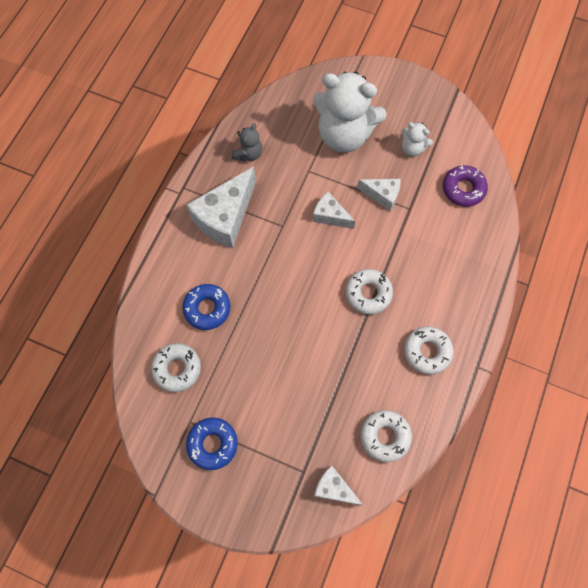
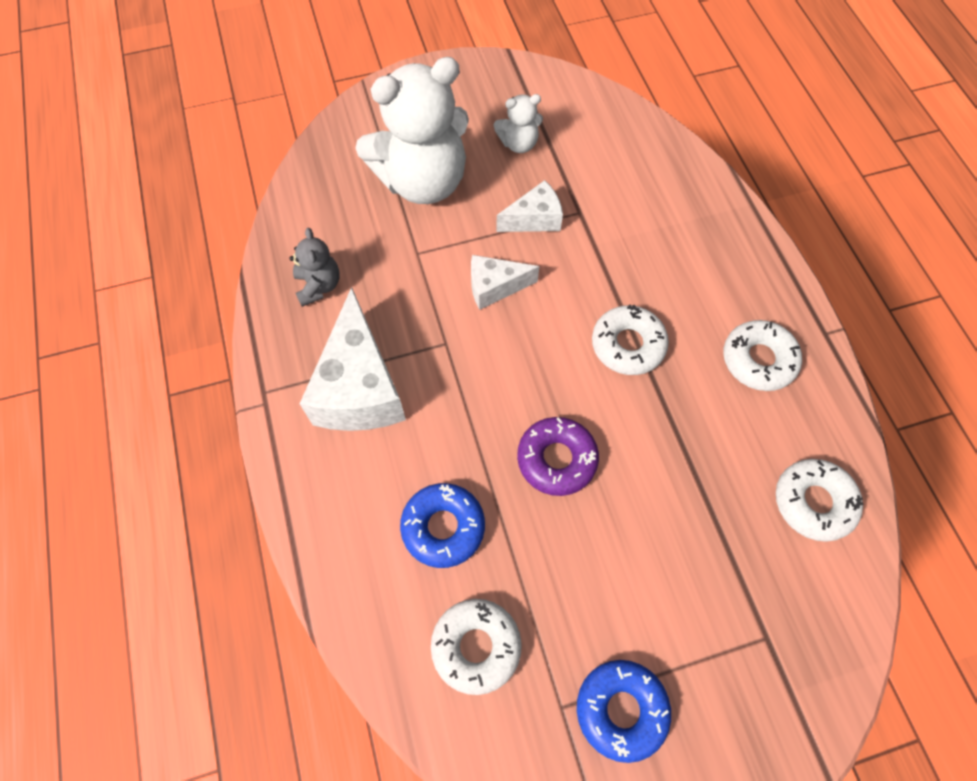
camera: 40 degrees left, 5 degrees down
white cheese [314,465,363,505] -> none
purple donut [443,165,488,207] -> purple donut moved to [517,417,599,496]

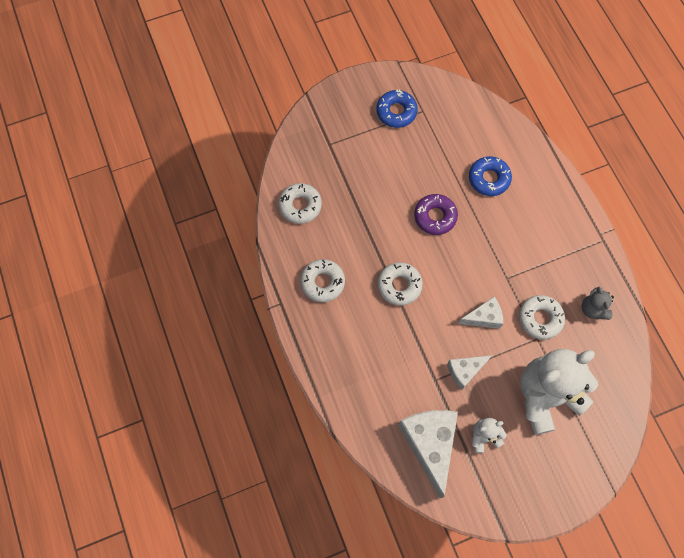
camera: 175 degrees right, 5 degrees up
white cheese [300,287,406,431] -> white cheese moved to [398,410,458,498]
white donut [431,599,522,695] -> white donut moved to [519,295,565,340]

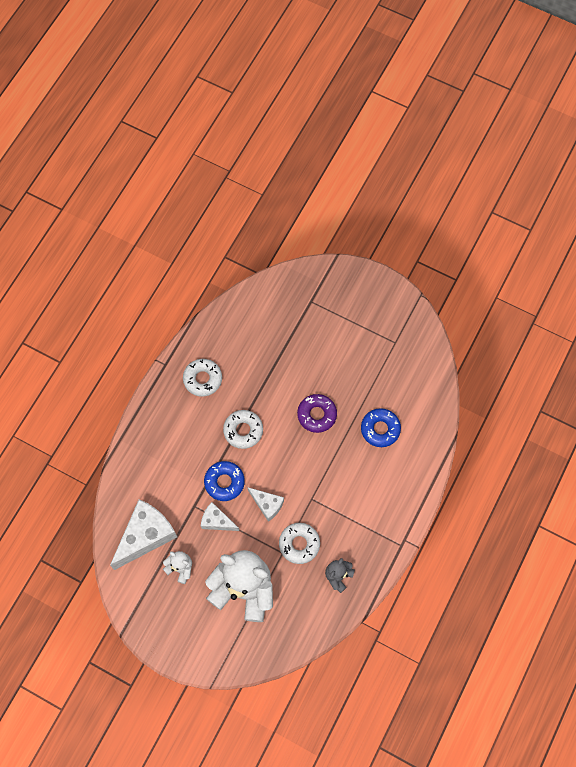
camera: 50 degrees right, 0 degrees up
white donut [279,183,322,224] -> none
blue donut [376,89,418,128] -> blue donut moved to [204,461,245,501]

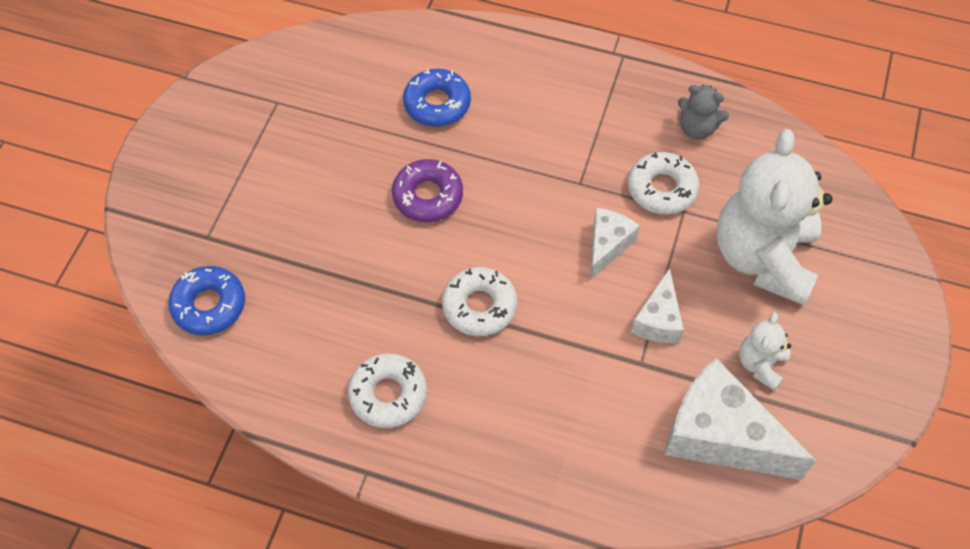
camera: 100 degrees left, 10 degrees down
blue donut [204,461,245,501] -> blue donut moved to [168,266,245,335]

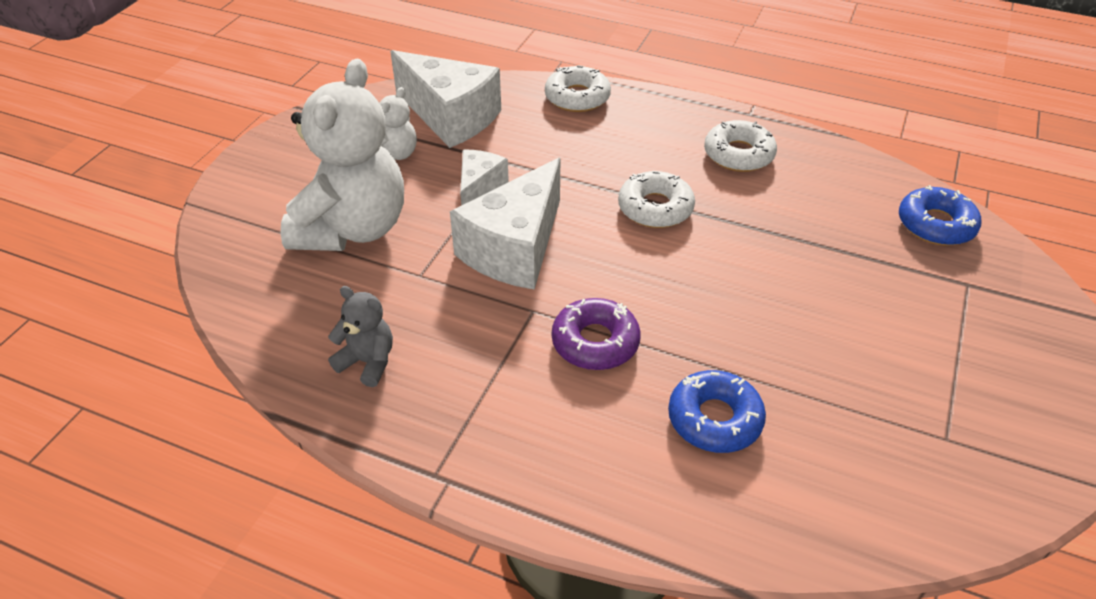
camera: 175 degrees left, 15 degrees down
purple donut [392,159,463,222] -> purple donut moved to [552,298,641,370]
white cheese [590,208,640,280] -> white cheese [450,158,560,290], size x1.83
white donut [628,152,699,215] -> white donut moved to [545,65,611,112]

